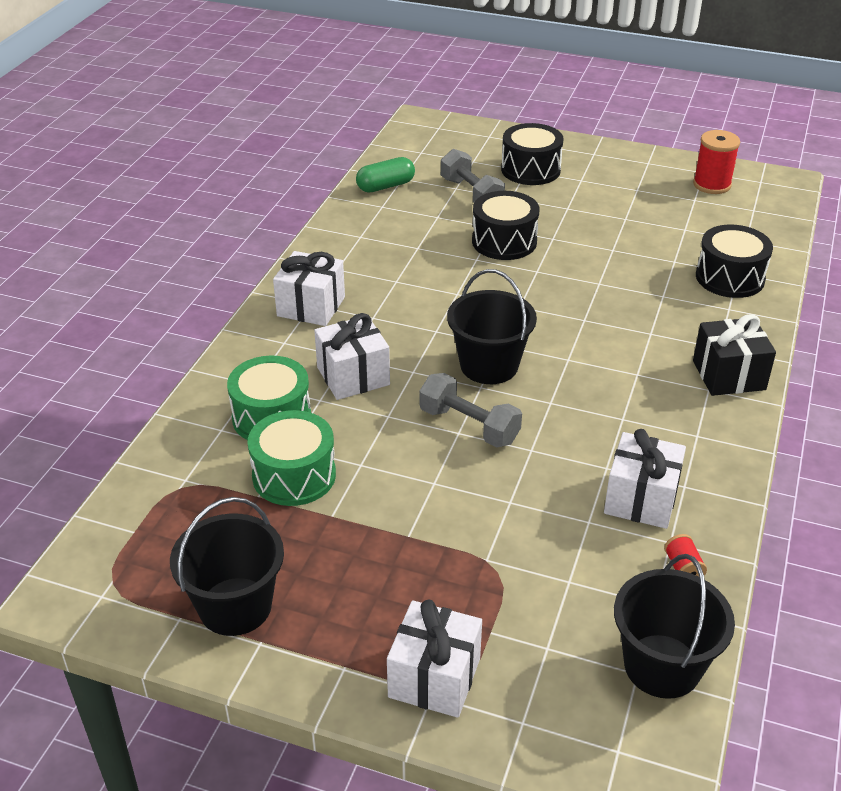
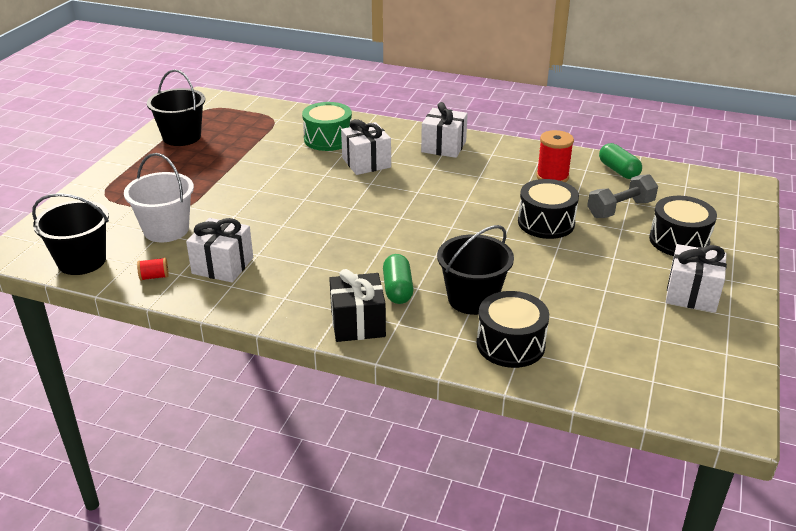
camera: 90 degrees right, 5 degrees down
green drum [248,410,336,506] -> none
white gift [387,599,482,718] -> white gift moved to [666,244,727,313]
grey dumbbell [419,373,522,447] -> none
black bucket [447,269,537,384] -> black bucket moved to [437,225,514,315]
red spool [693,130,740,194] -> red spool moved to [536,130,574,183]
none -> white bucket [124,153,194,242]
none -> green capsule [383,254,414,304]

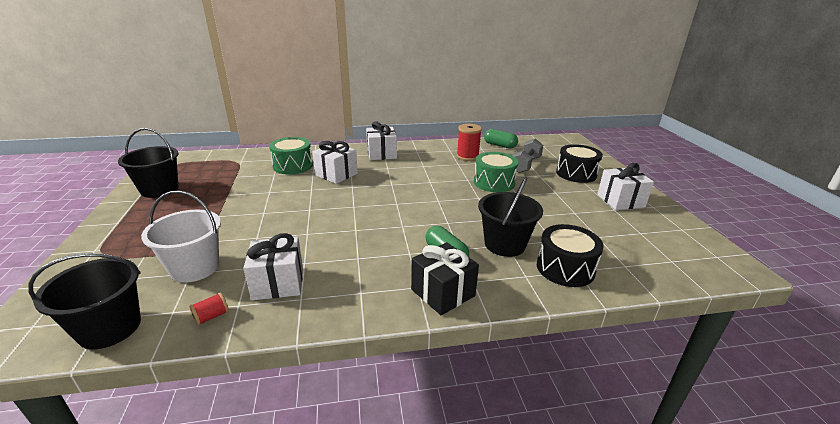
camera: 30 degrees left, 5 degrees down
black drum [518,179,579,239] -> green drum [474,152,518,192]

